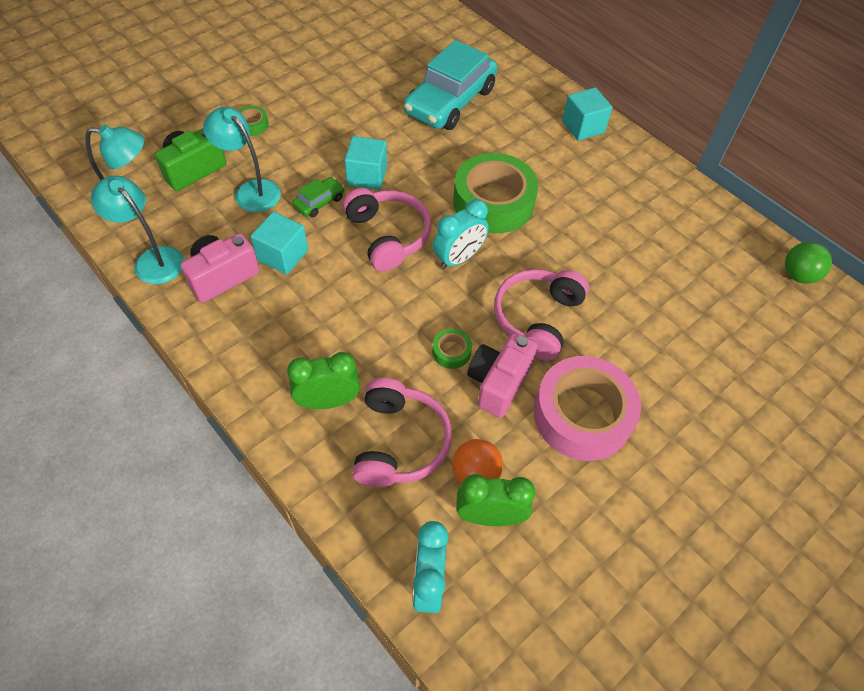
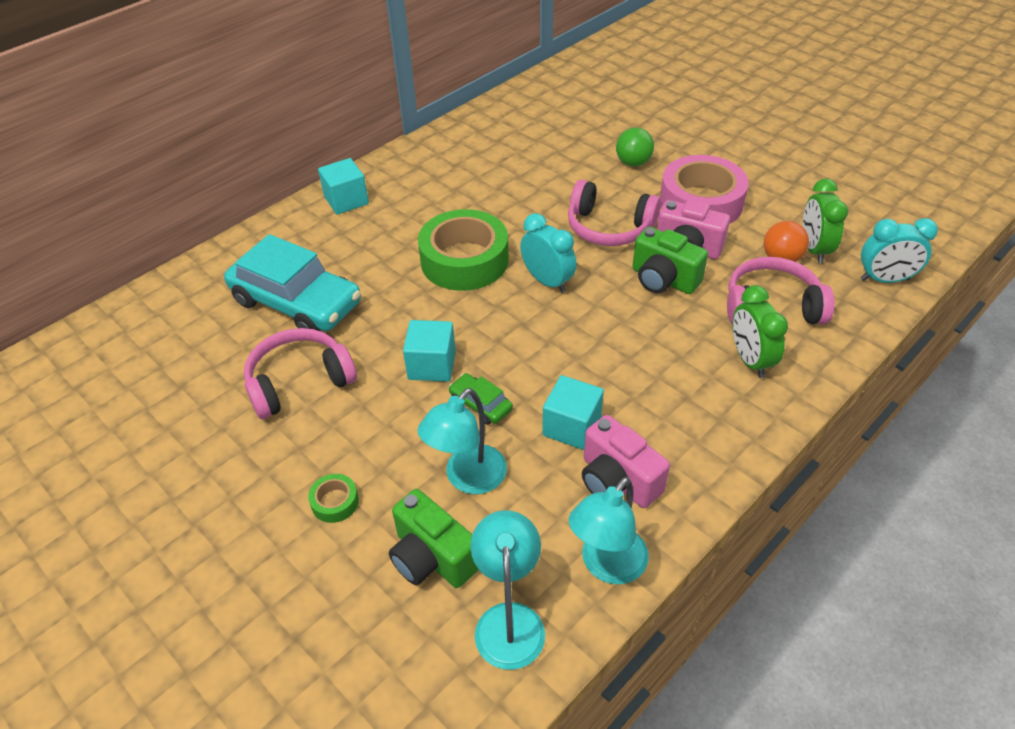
camera: 90 degrees left, 10 degrees down
pink headphones [342,188,431,272] -> pink headphones moved to [244,328,357,419]
green tape [432,328,472,369] -> green camera [632,227,708,294]
green ball [785,242,832,284] -> green ball moved to [616,128,654,166]

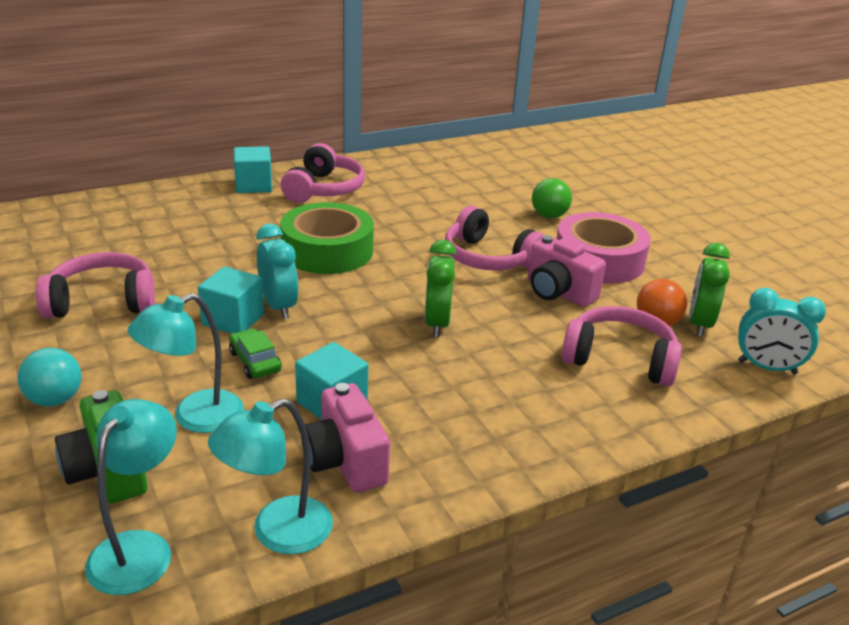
camera: 15 degrees right, 15 degrees down
turquoise car [224,234,361,331] -> none
green tape [308,474,359,523] -> turquoise ball [18,348,81,407]
turquoise clock [520,213,576,293] -> turquoise clock moved to [257,224,298,319]
green camera [632,227,708,294] -> none
green clock [732,285,788,378] -> green clock moved to [424,240,456,337]
none -> pink headphones [281,143,365,203]

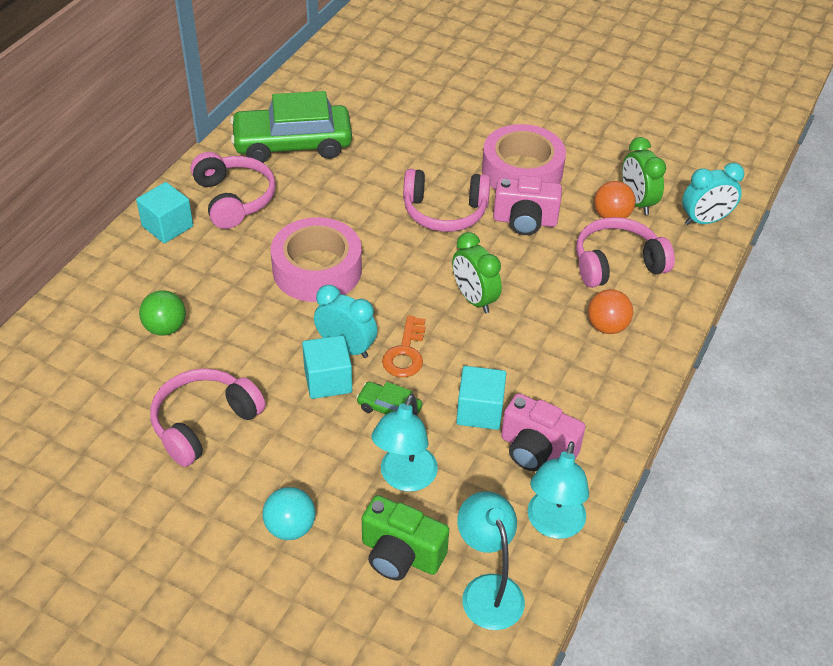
camera: 35 degrees left, 15 degrees up
green tape [280,202,374,274] -> pink tape [271,217,362,302]
green ball [532,178,572,219] -> green ball moved to [139,290,186,336]
none -> green car [230,91,352,163]
none -> orange key [382,315,425,377]
none -> orange ball [588,289,633,334]

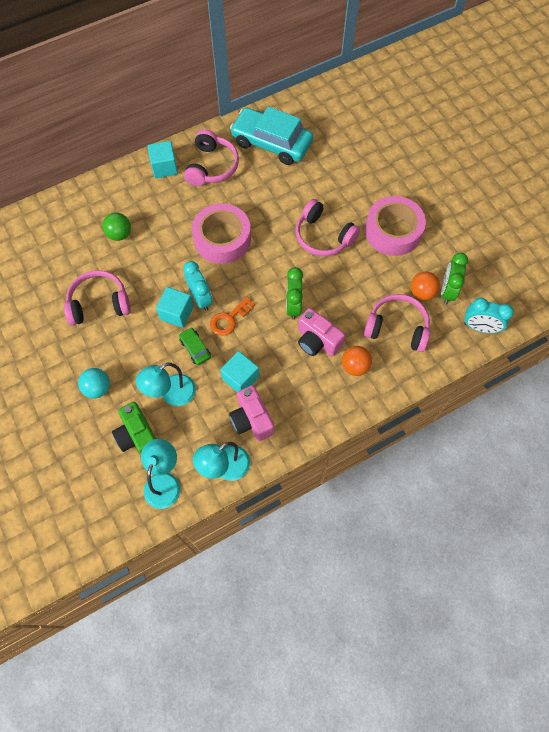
camera: 35 degrees right, 20 degrees up
green car [230,91,352,163] -> turquoise car [230,106,313,165]
pink camera [493,175,562,235] -> pink camera moved to [298,308,345,356]

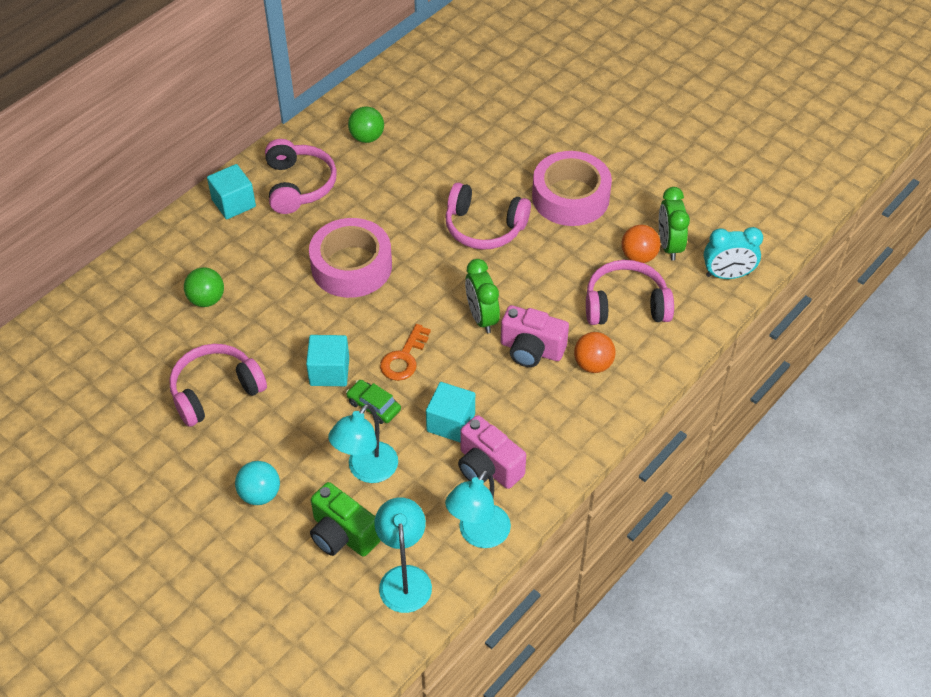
camera: 20 degrees left, 15 degrees down
turquoise clock [183,261,213,311] -> none
turquoise car [230,106,313,165] -> green ball [348,106,384,143]

